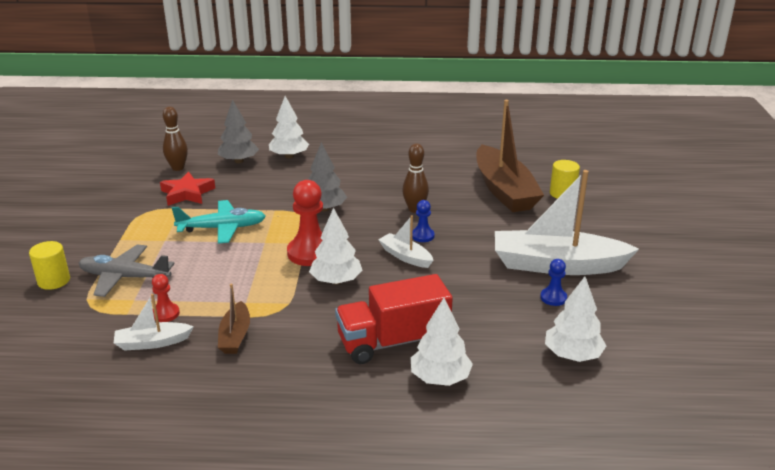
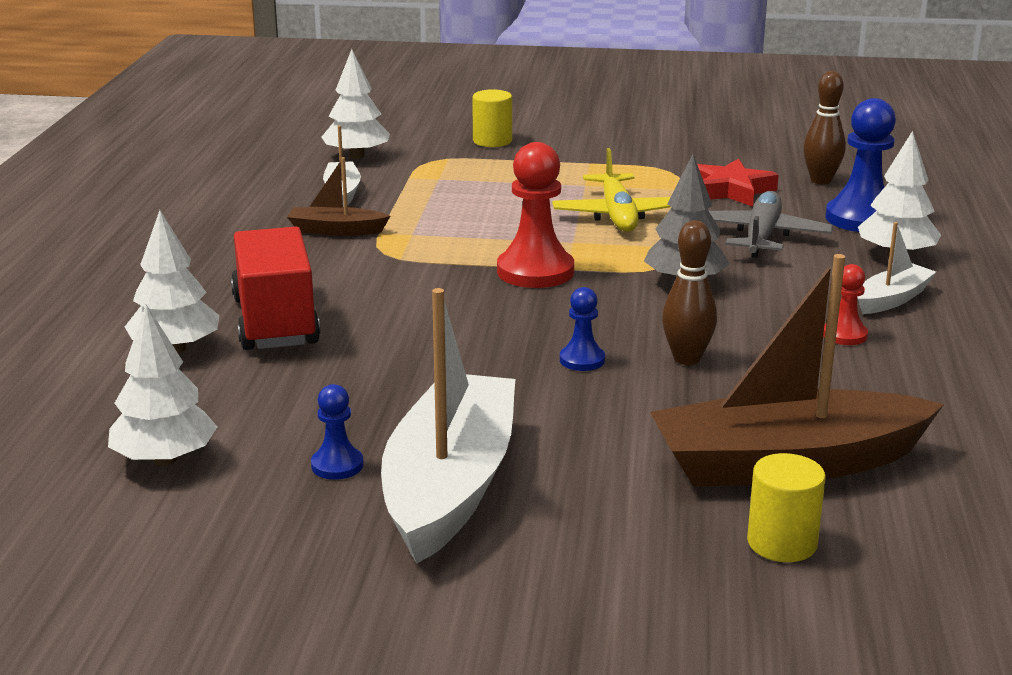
camera: 95 degrees right, 5 degrees down
grey plane [79,244,175,297] -> grey plane moved to [709,191,833,258]
red pawn [152,274,180,322] -> red pawn moved to [823,264,868,345]
turquoise plane [172,200,266,244] -> yellow plane [552,148,671,232]
grey tree [218,99,259,163] -> blue pawn [825,98,896,232]
white tree [309,207,362,285] -> white tree moved to [322,49,390,159]
white boat [378,215,434,268] -> white boat moved to [857,222,936,314]

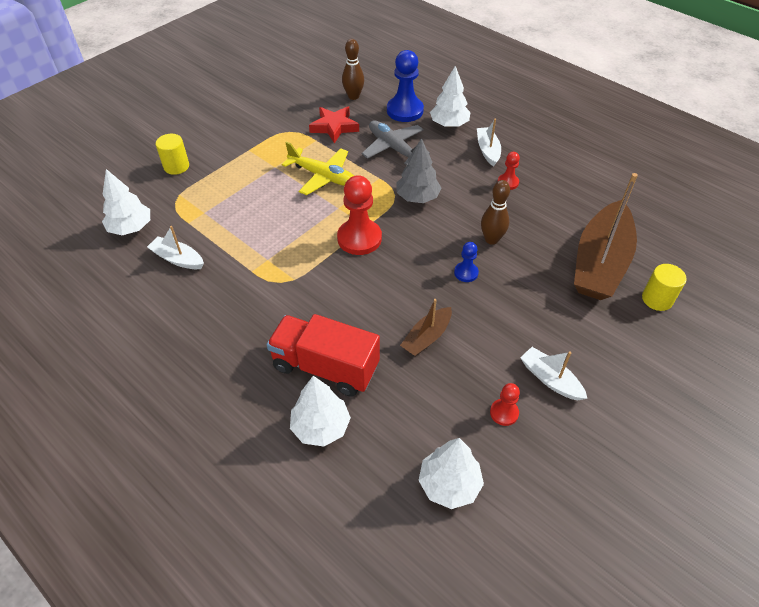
camera: 55 degrees left, 25 degrees up
brown boat [287,157,390,236] -> brown boat moved to [400,299,452,356]
blue pawn [311,384,364,480] -> red pawn [490,383,520,426]
white boat [381,288,515,564] -> white boat [520,347,588,400], size x0.48

